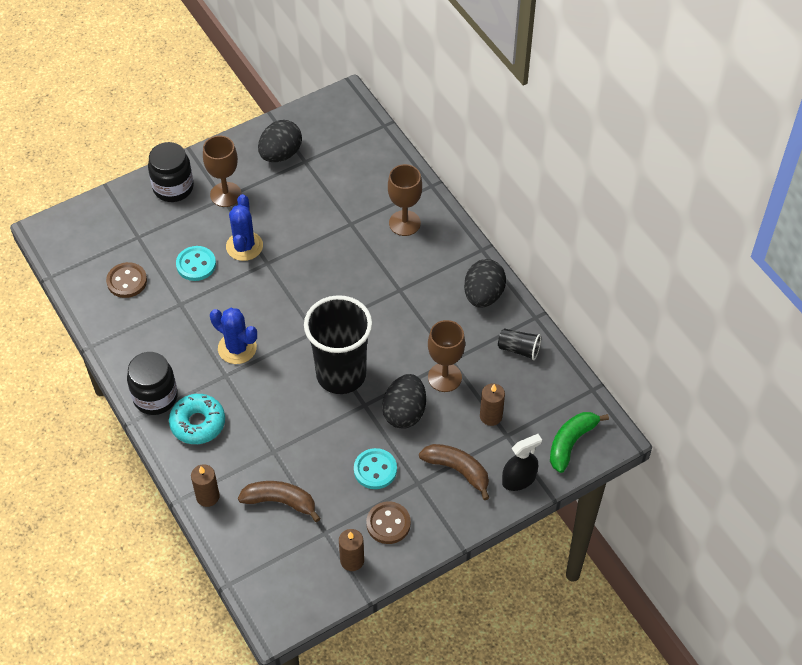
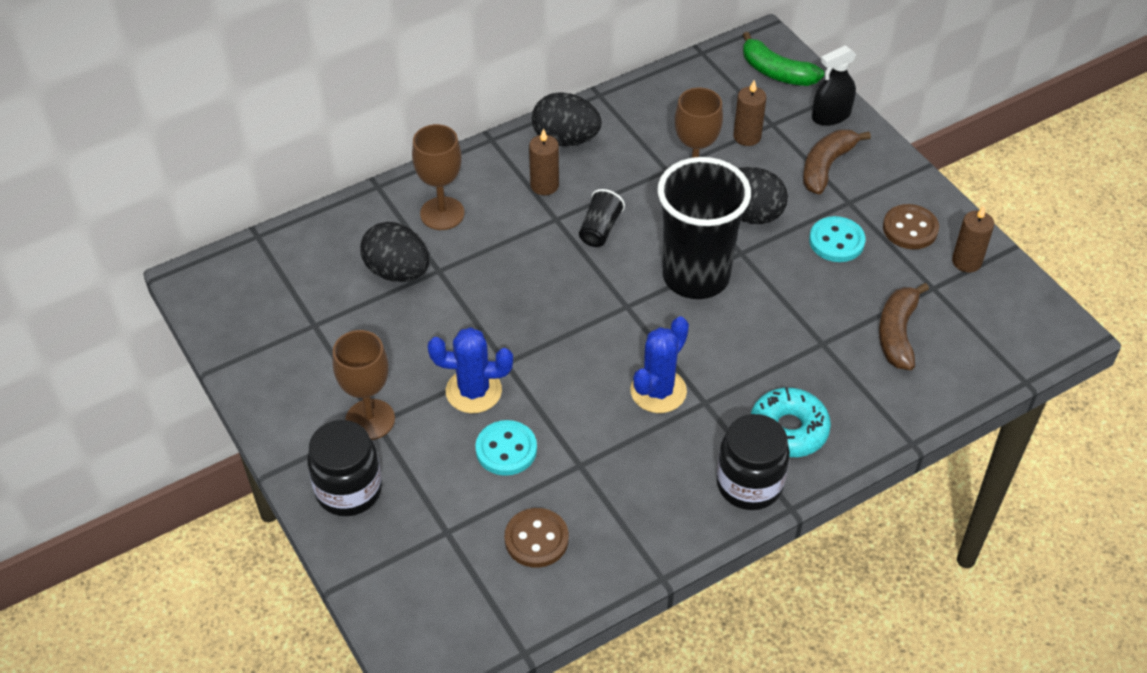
camera: 90 degrees left, 5 degrees down
brown candle [191,464,220,507] -> brown candle moved to [529,129,559,195]
black egg [258,120,302,162] -> black egg moved to [360,222,429,282]
black cup [498,328,541,360] -> black cup moved to [579,189,625,247]
black spray bottle [502,434,542,491] -> black spray bottle turned 90 degrees counterclockwise [812,45,857,126]

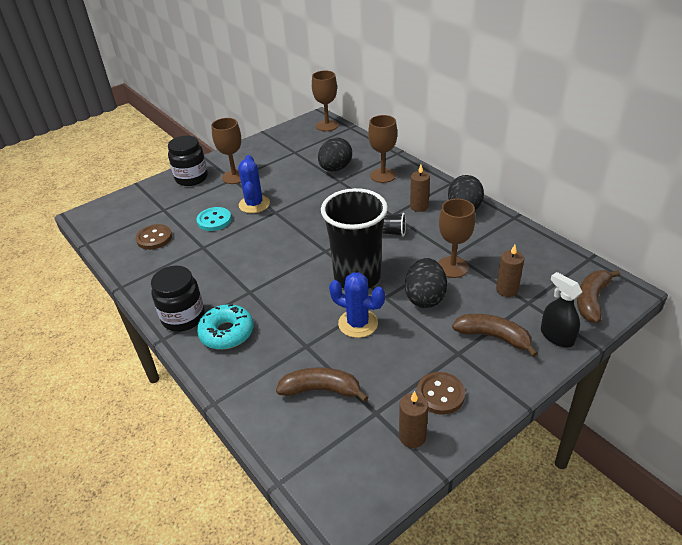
camera: 85 degrees right, 10 degrees down
blue cactus [630,317,689,413] -> blue cactus moved to [329,272,385,338]
green banana [743,32,824,86] -> brown banana [577,270,620,323]
turquoise button [809,216,865,262] -> none
none -> brown goblet [312,70,339,131]

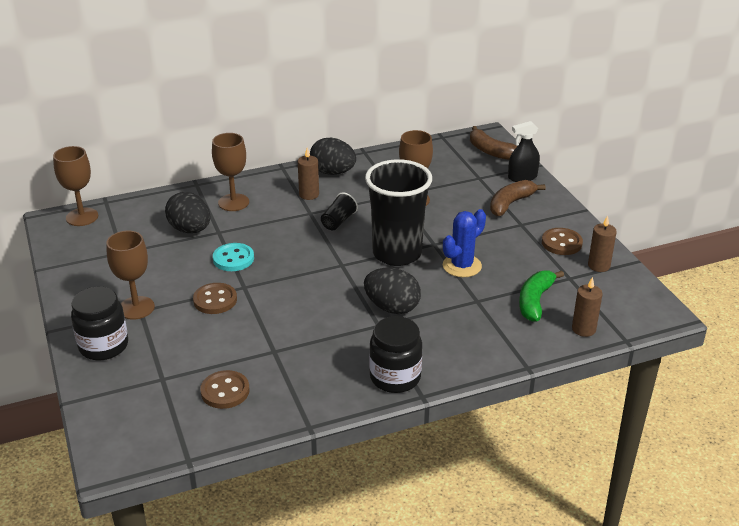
camera: 75 degrees left, 5 degrees down
turquoise button [197,207,232,231] -> turquoise button moved to [213,243,254,271]
turquoise donut [197,304,253,350] -> none
blue cactus [238,155,270,213] -> brown button [193,283,237,314]
brown banana [276,367,368,402] -> green banana [519,270,564,322]
black egg [405,258,447,308] -> black egg moved to [364,268,421,314]
brown candle [496,245,524,297] -> brown candle moved to [572,277,602,337]

